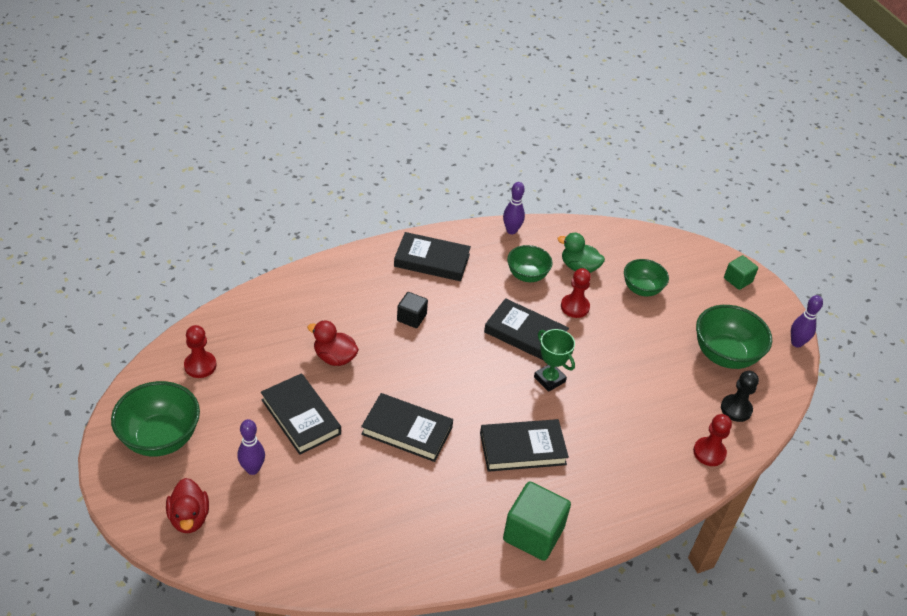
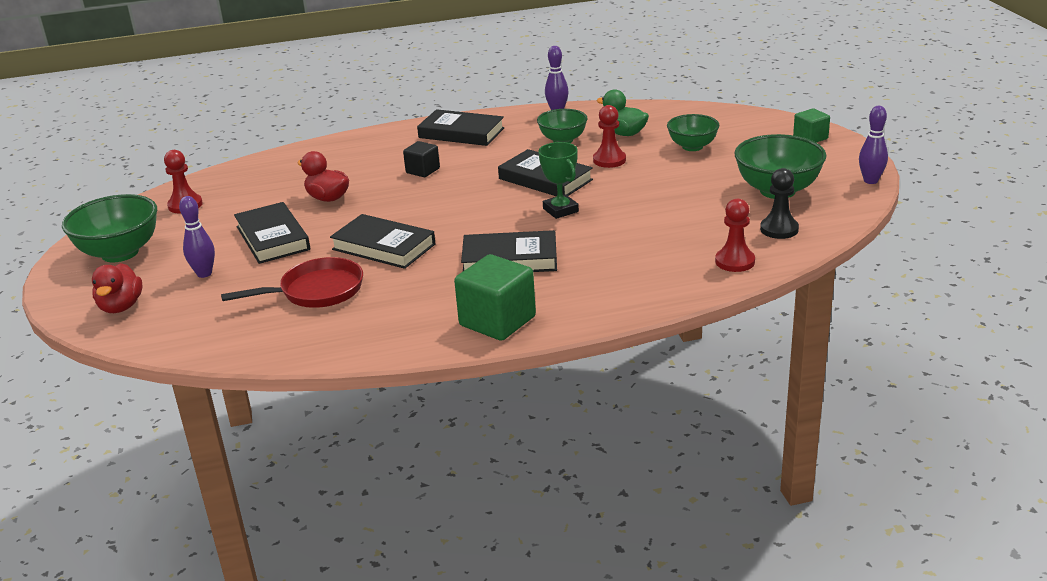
camera: 15 degrees right, 15 degrees down
none -> red pan [221,257,363,308]

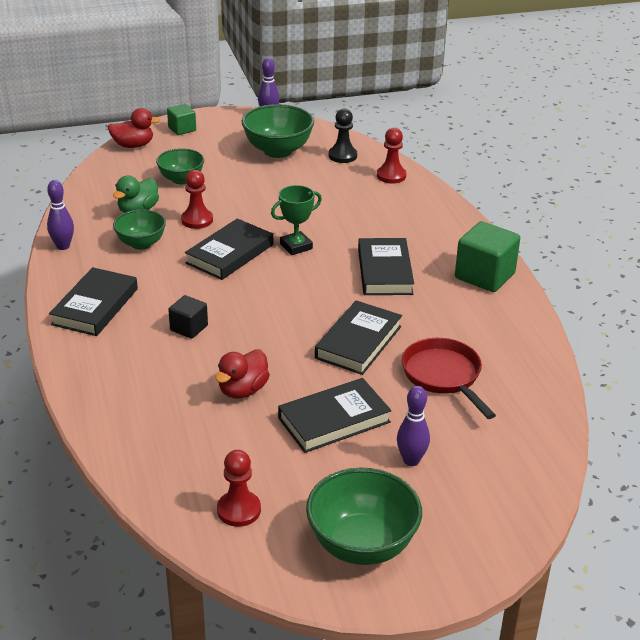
camera: 95 degrees left, 5 degrees up
red duck [92,263,143,313] -> red duck moved to [108,108,160,148]

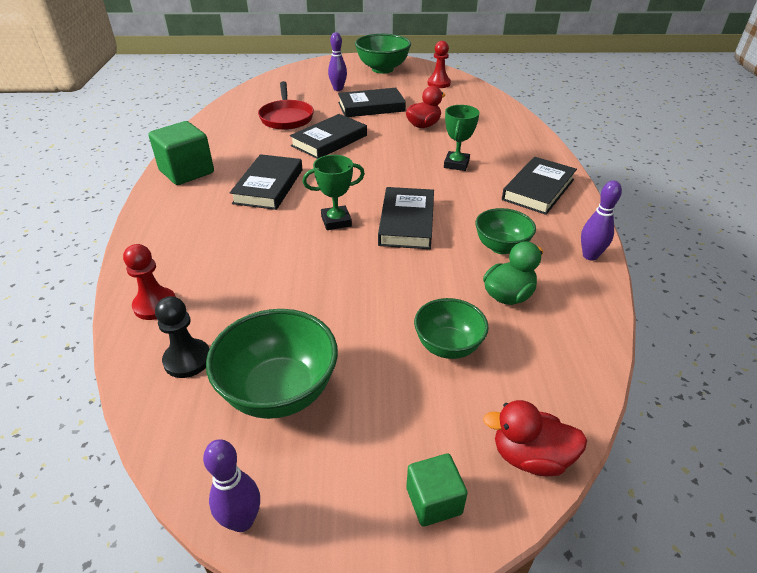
camera: 165 degrees left, 5 degrees up
black cube [168,295,208,339] -> green trophy [444,105,480,171]
red pawn [181,170,213,229] -> none
black book [185,218,273,280] -> black book turned 45 degrees counterclockwise [378,187,434,249]

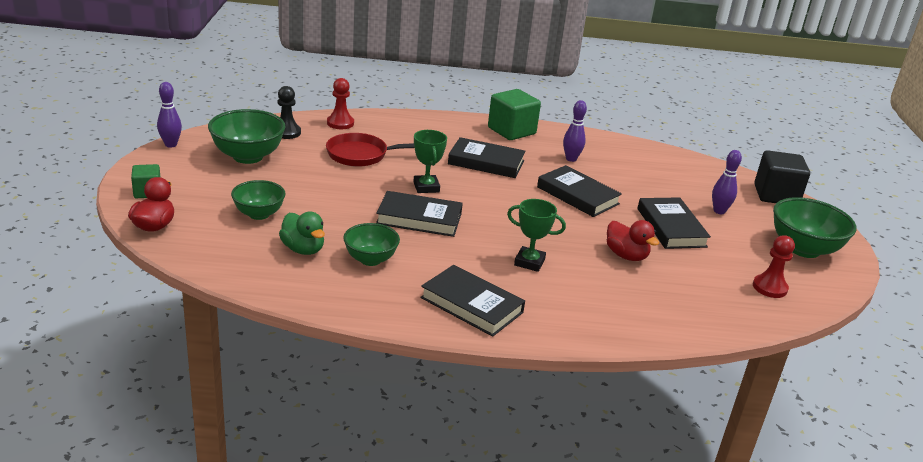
camera: 90 degrees right, 10 degrees down
red pan [258,81,314,130] -> red pan moved to [326,133,414,167]
purple bowling pin [581,180,622,261] -> purple bowling pin moved to [563,100,587,162]
none -> black cube [754,150,810,203]

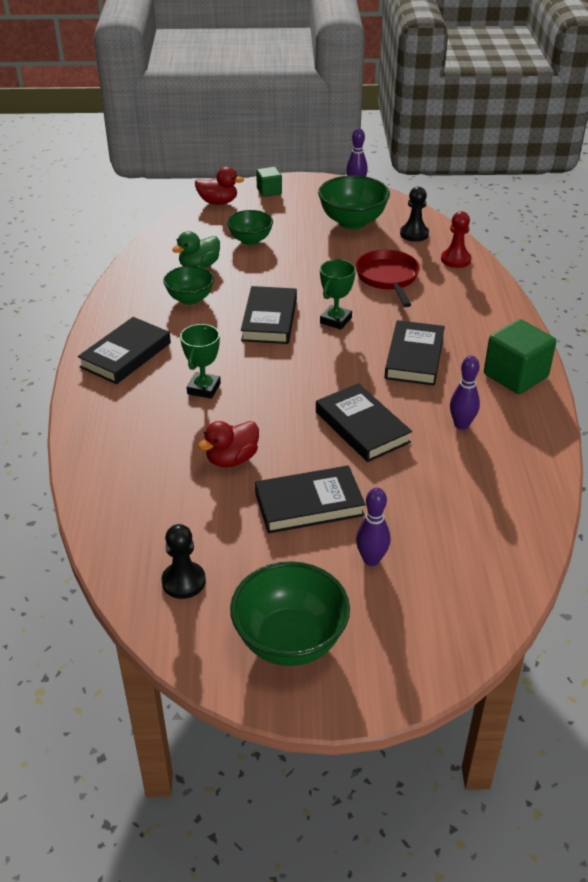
camera: 90 degrees right, 10 degrees up
green trophy [413,130,447,193] -> green trophy turned 45 degrees counterclockwise [320,259,356,329]
black book [537,165,622,217] -> black book turned 75 degrees counterclockwise [316,383,412,462]
red pawn [753,235,795,298] -> black pawn [161,524,206,599]
black cube [754,150,810,203] -> none

